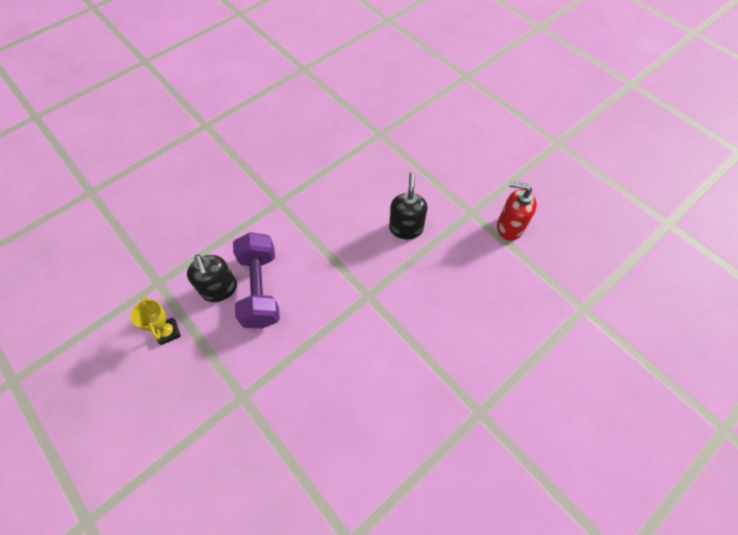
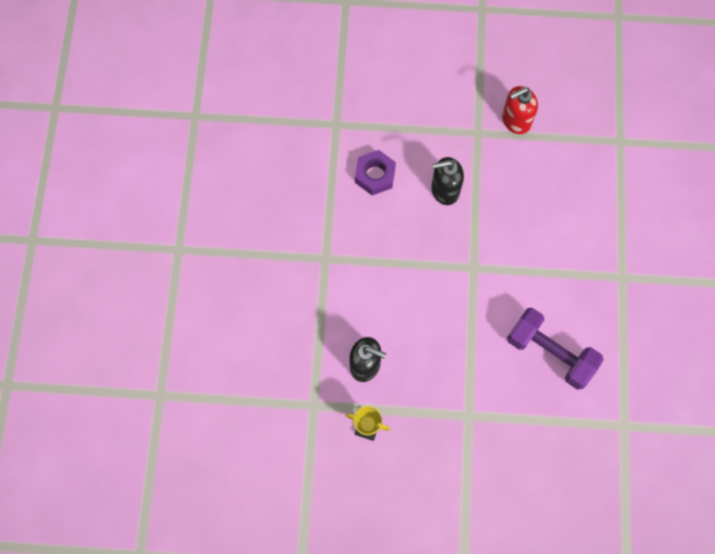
camera: 45 degrees left, 10 degrees up
purple dumbbell [233,232,280,329] -> purple dumbbell moved to [507,308,604,390]
black soap dispenser [389,173,428,239] -> black soap dispenser turned 60 degrees counterclockwise [431,157,464,205]
none -> purple nut [355,150,396,195]

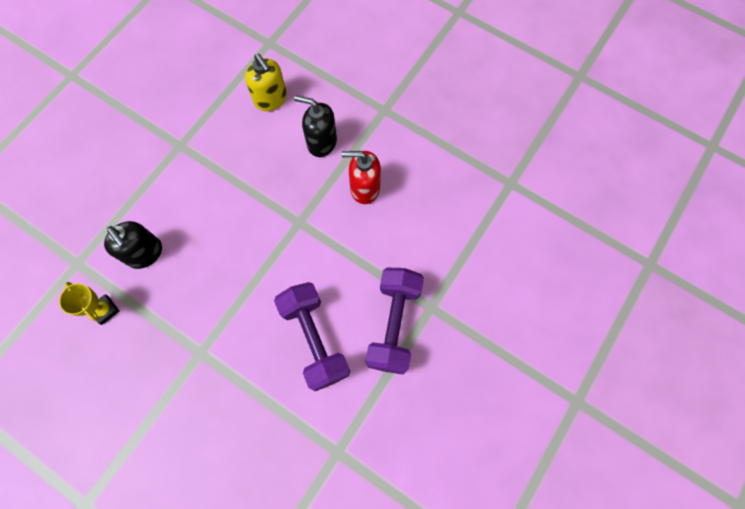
camera: 30 degrees right, 0 degrees up
purple nut [355,150,396,195] -> yellow soap dispenser [245,54,287,111]
red soap dispenser [502,86,538,134] -> red soap dispenser moved to [342,151,381,204]
none -> purple dumbbell [365,268,424,375]

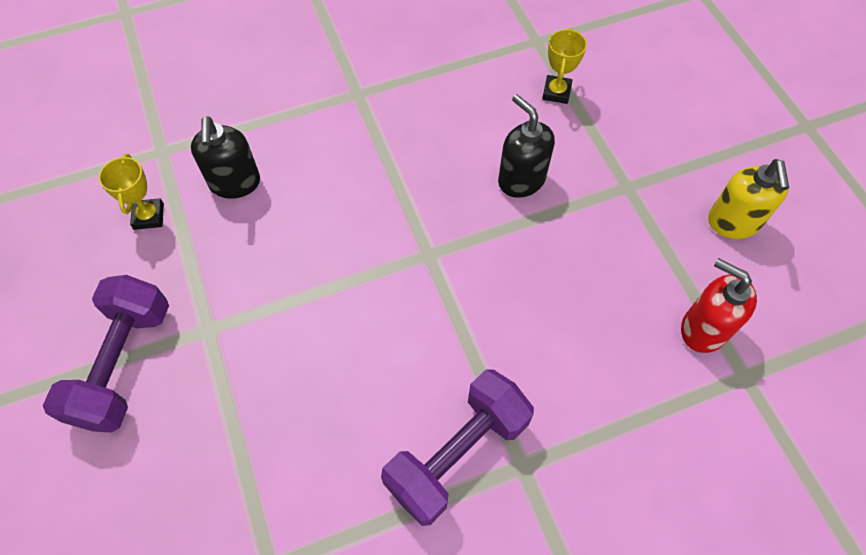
camera: 35 degrees right, 10 degrees down
yellow soap dispenser [245,54,287,111] -> yellow soap dispenser moved to [708,159,789,239]
purple dumbbell [274,282,350,391] -> purple dumbbell moved to [43,275,169,433]
red soap dispenser [342,151,381,204] -> red soap dispenser moved to [681,258,757,353]
none -> yellow trophy [542,28,587,104]

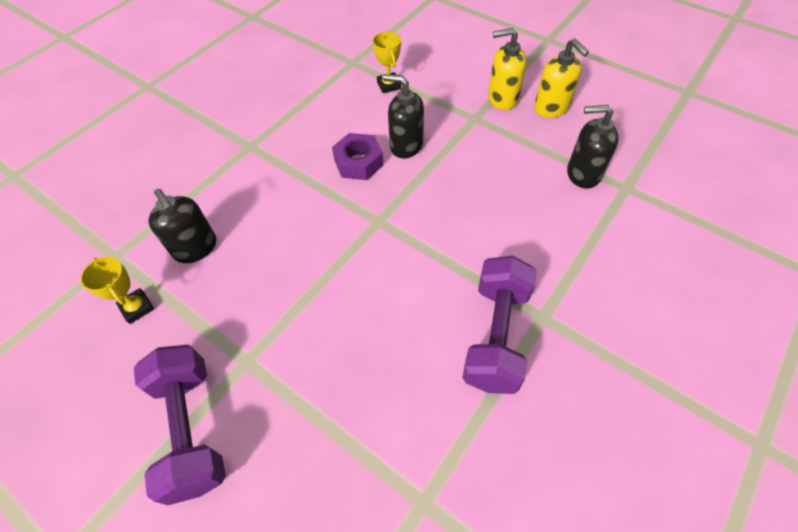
camera: 30 degrees left, 5 degrees down
red soap dispenser [681,258,757,353] -> black soap dispenser [567,105,619,189]
none -> purple nut [332,133,384,180]
none -> yellow soap dispenser [488,28,527,110]

